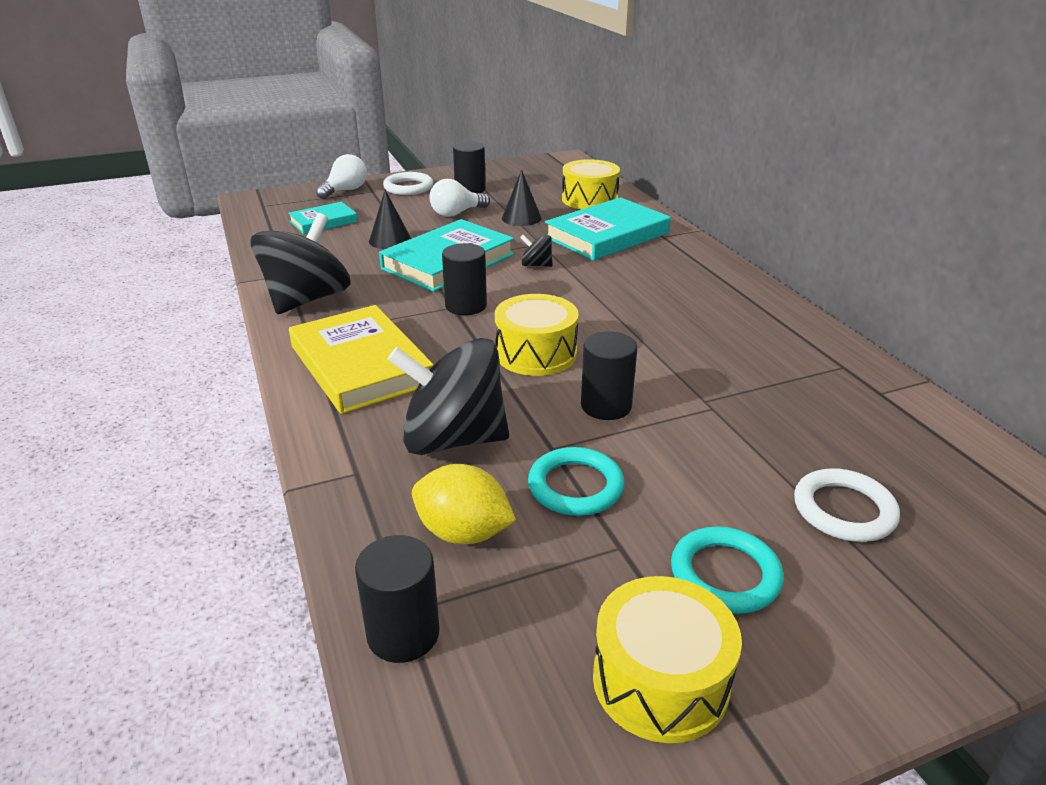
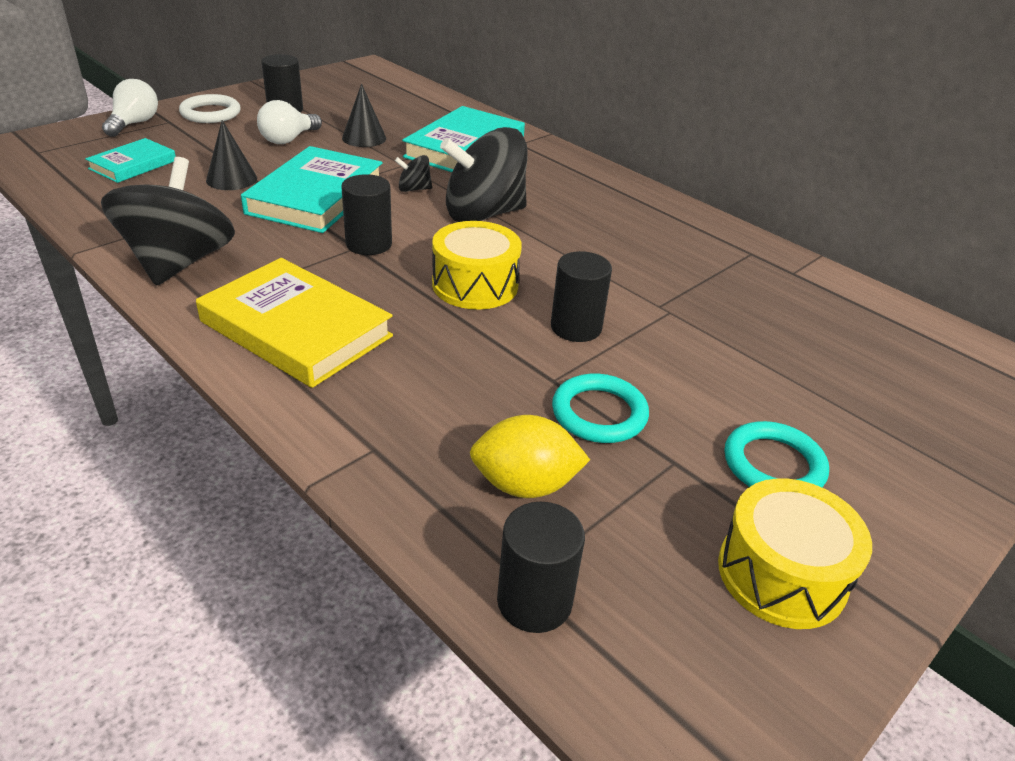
camera: 25 degrees left, 5 degrees up
black spinning top [387,338,509,455] -> black spinning top moved to [440,127,528,222]
yellow drum [562,159,620,209] -> none
white ring [794,468,900,542] -> none

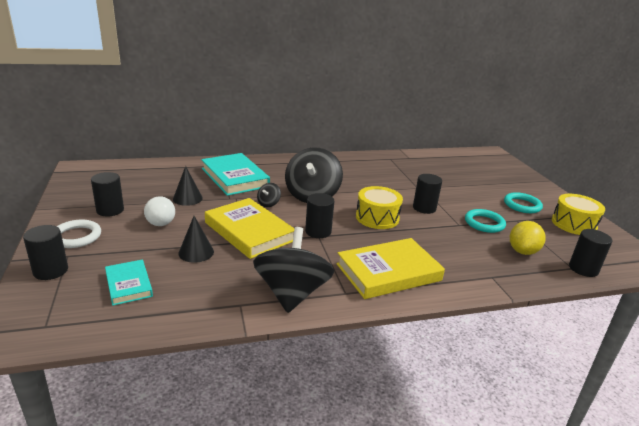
camera: 60 degrees left, 10 degrees down
black spinning top [101,157,235,286] -> black spinning top turned 60 degrees clockwise [253,227,334,313]
white light bulb [102,79,158,137] -> black cylinder [23,225,68,280]
turquoise book [241,146,383,233] -> yellow book [205,198,295,259]

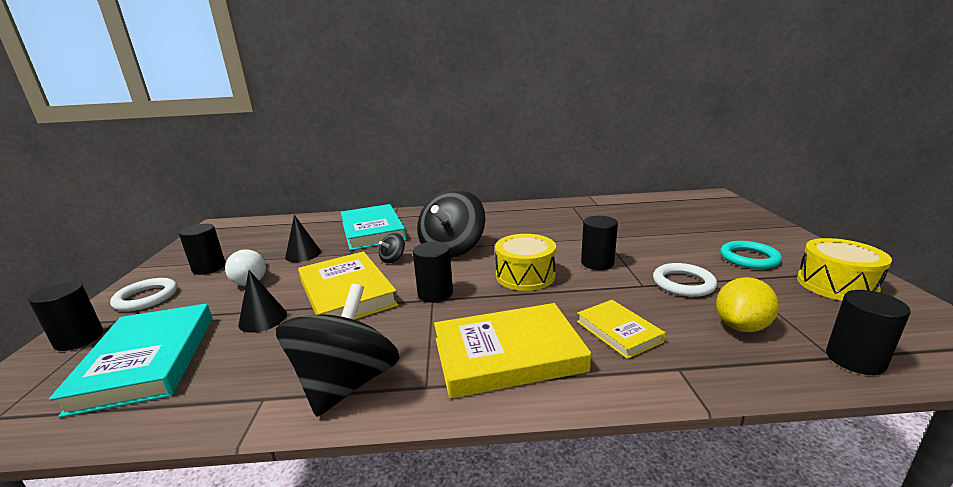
camera: 15 degrees right, 5 degrees down
turquoise book [105,260,153,306] -> turquoise book [49,304,212,418], size x1.78
turquoise ring [465,209,506,233] -> white ring [653,263,717,297]
none -> yellow book [577,300,666,359]

